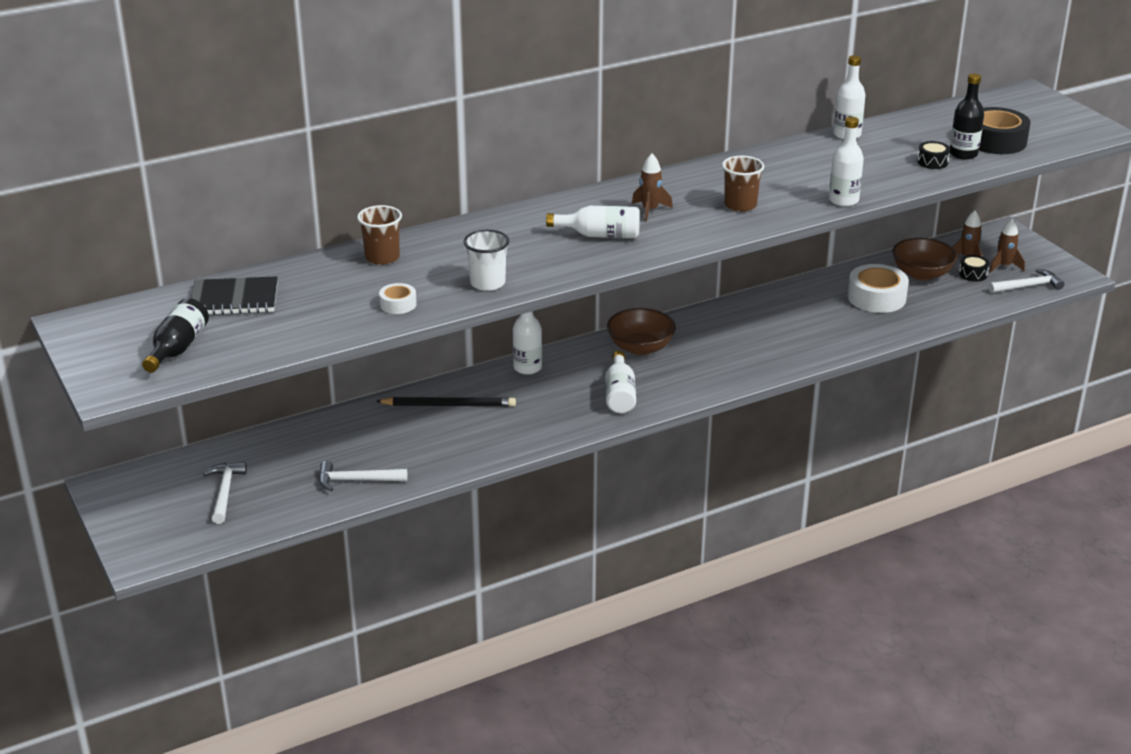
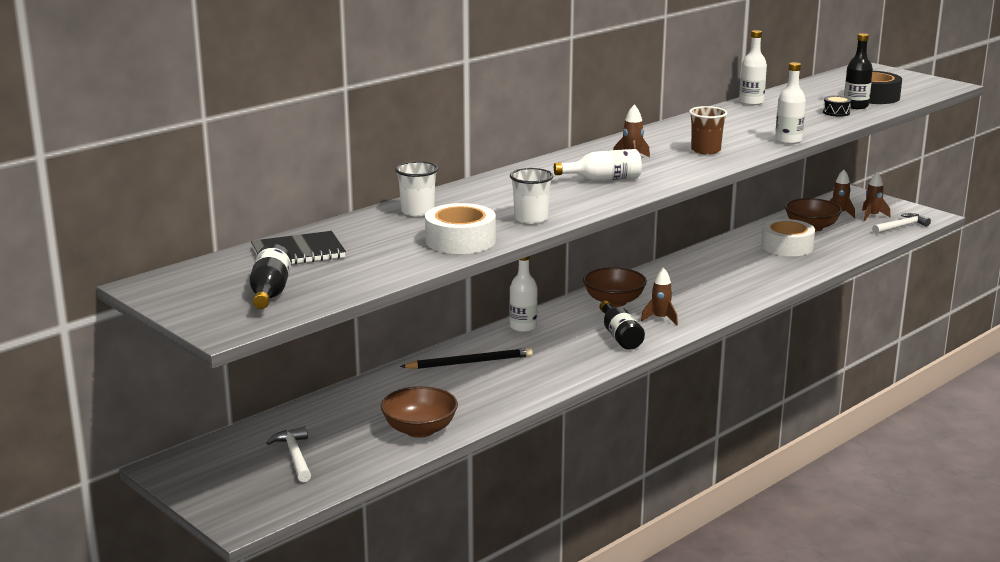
camera: 15 degrees left, 10 degrees down
white hammer [319,461,407,491] -> brown bowl [381,386,458,438]
brown cup [357,205,402,265] -> white cup [395,161,438,216]
white tape [379,283,417,314] -> white tape [425,203,496,254], size x1.98
white bottle [605,351,636,413] -> black bottle [599,301,645,350]
black drum [959,255,989,282] -> none
none -> brown rocket [641,267,678,325]

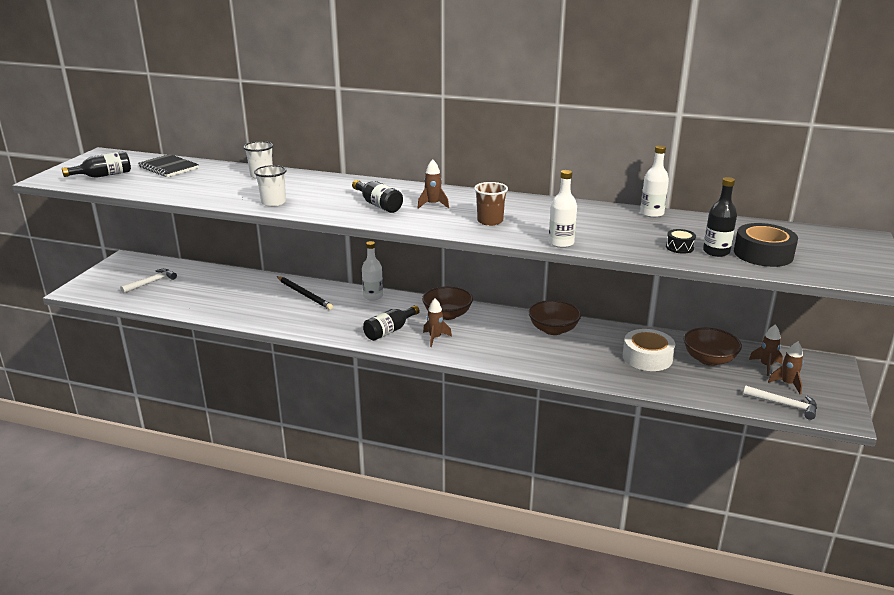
camera: 60 degrees right, 5 degrees up
brown bowl [381,386,458,438] -> brown bowl moved to [528,300,581,335]
white tape [425,203,496,254] -> none
white bottle [554,149,642,181] -> black bottle [352,180,403,213]

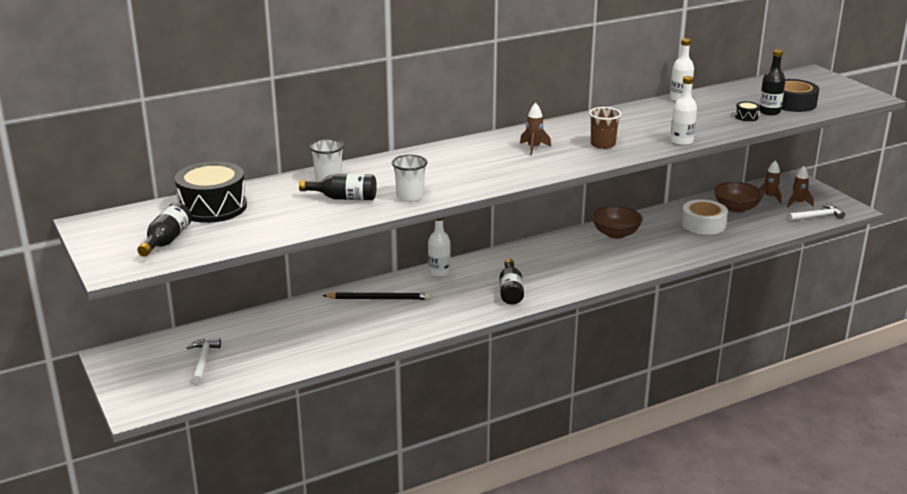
camera: 45 degrees left, 0 degrees up
black notebook [139,154,199,177] -> black drum [175,161,247,223]
black bottle [352,180,403,213] -> black bottle moved to [299,174,377,200]
brown bowl [422,286,473,320] -> none
brown rocket [423,299,452,347] -> none

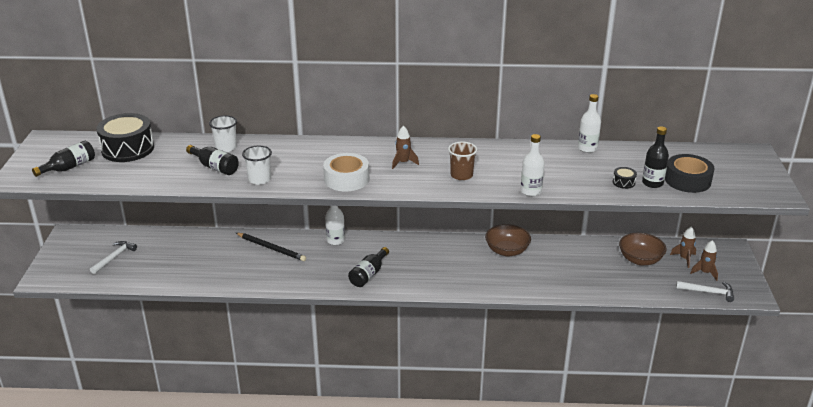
camera: 30 degrees right, 5 degrees up
white tape [681,199,728,235] -> white tape moved to [323,153,369,191]

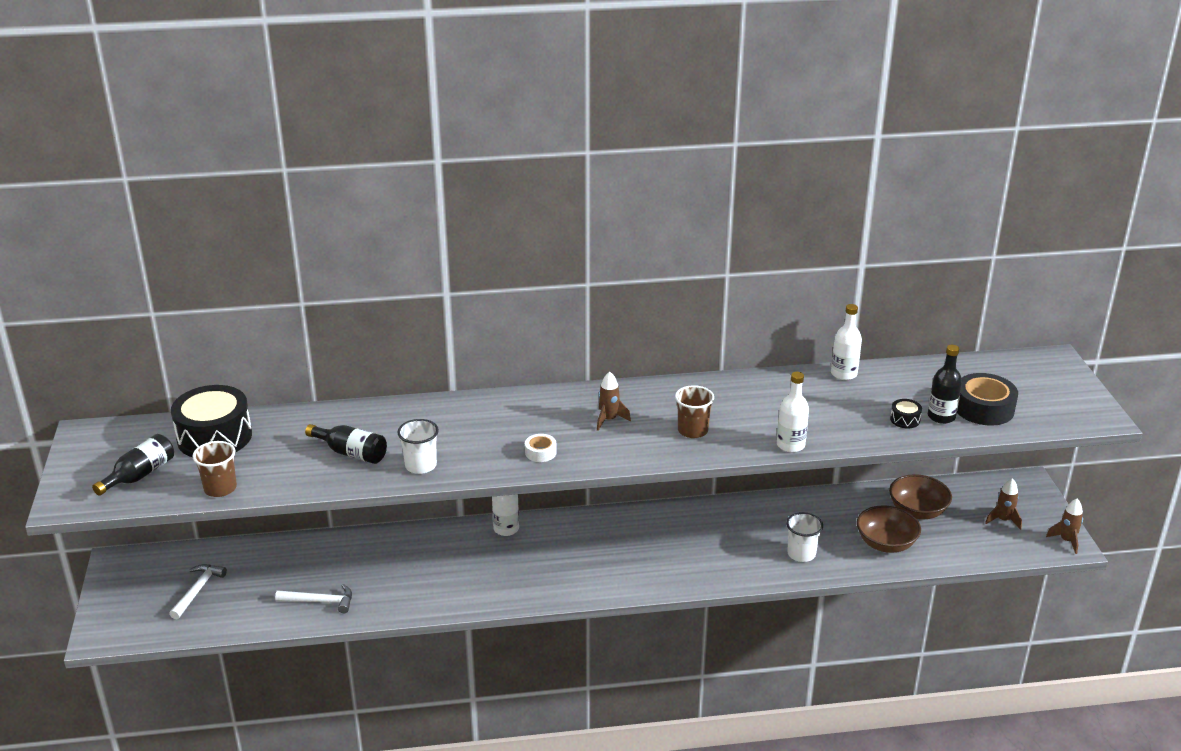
camera: 10 degrees left, 0 degrees up
white cup [209,115,237,152] -> white cup moved to [786,512,823,562]
black pencil [236,233,306,261] -> none
white tape [323,153,369,191] -> white tape [525,434,557,462], size x0.51
black bottle [348,247,389,287] -> none
brown bowl [485,224,531,257] -> brown bowl moved to [857,505,921,553]
brown rocket [670,227,696,268] -> brown rocket moved to [1046,499,1083,554]
white hammer [676,281,734,302] -> white hammer moved to [275,584,352,613]
none -> brown cup [192,441,237,497]

